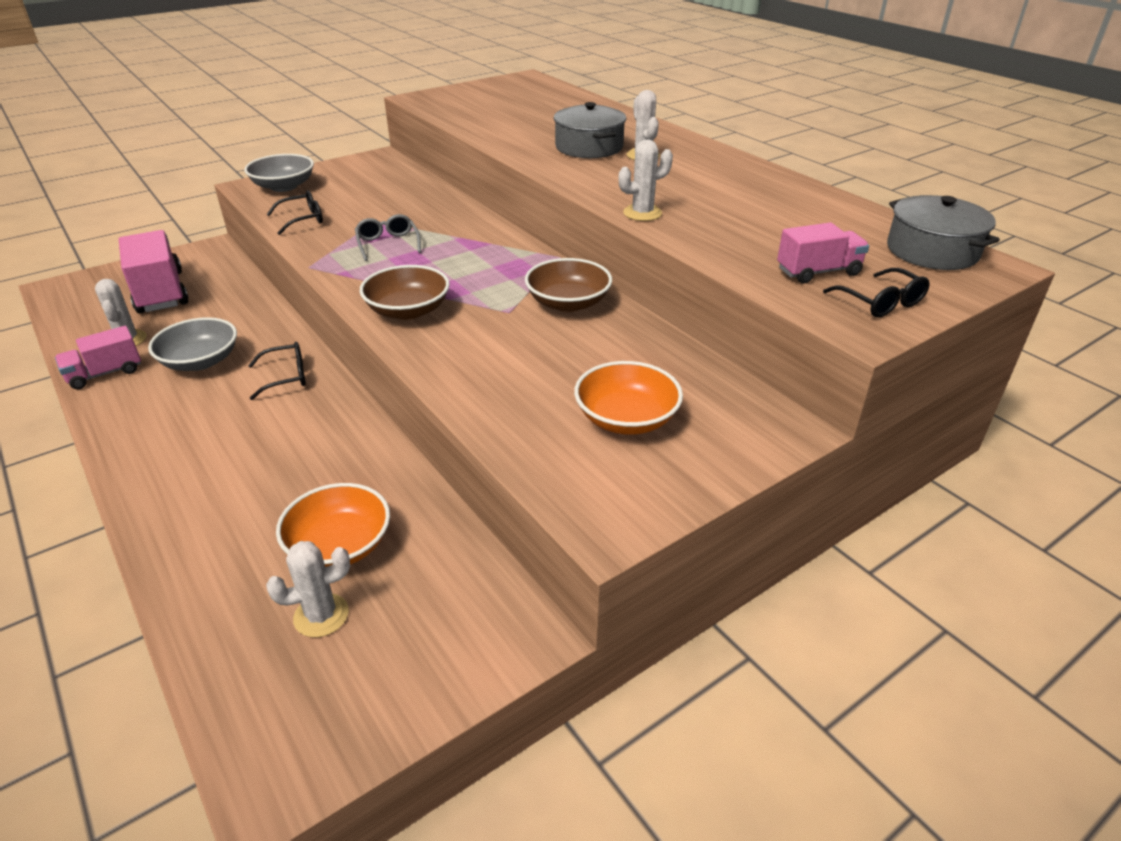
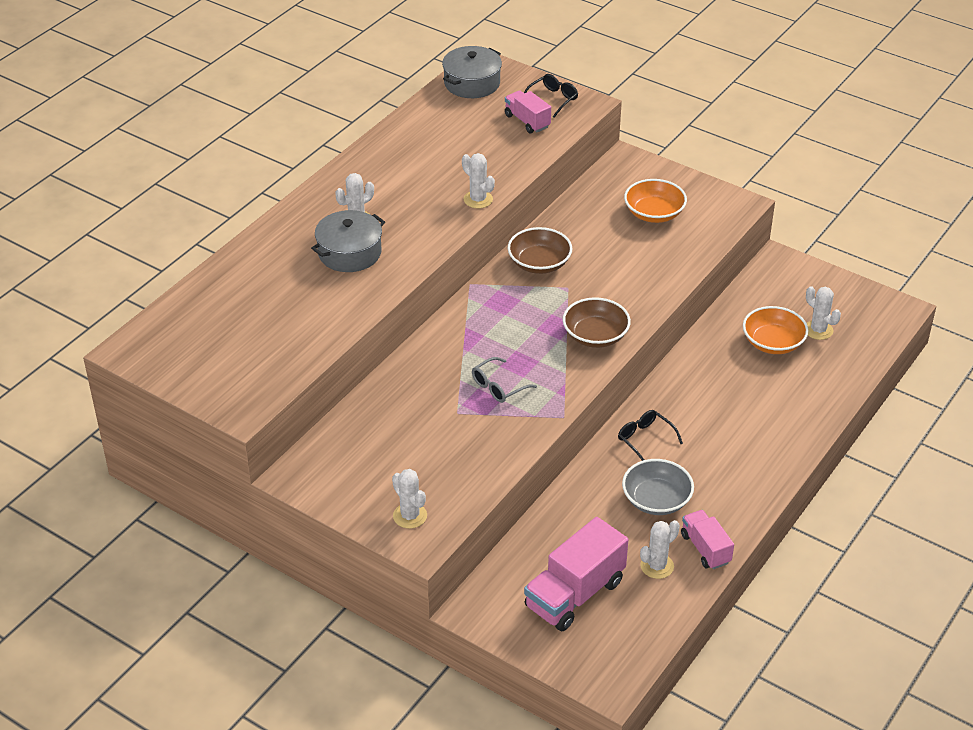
camera: 110 degrees left, 5 degrees up
pink truck [55,326,141,389] -> pink truck turned 150 degrees counterclockwise [681,510,734,569]
grey bowl [244,154,314,192] -> white cactus [392,469,427,529]
black glasses [267,191,323,235] -> none

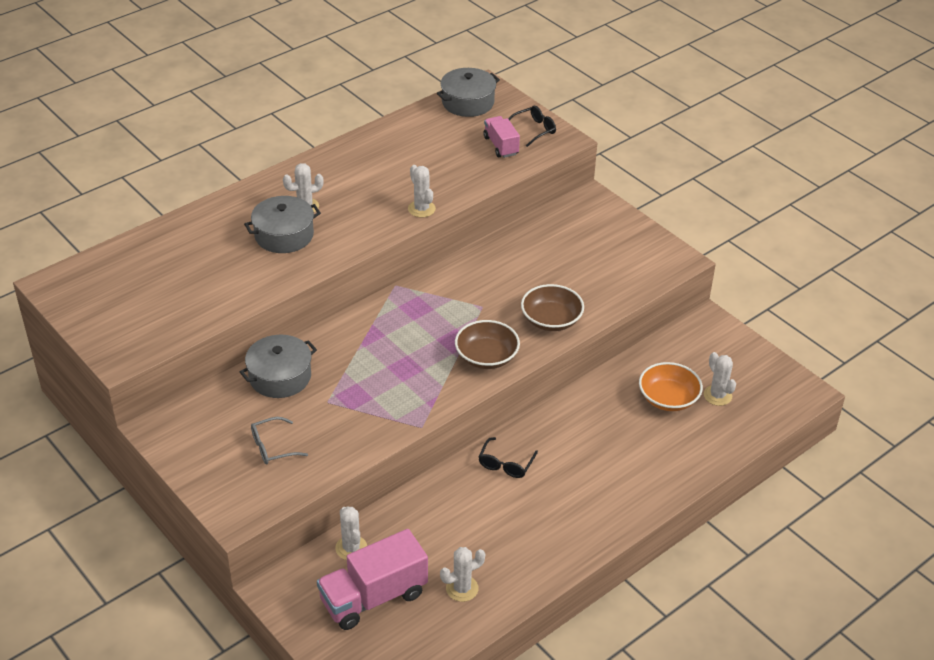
camera: 15 degrees right, 0 degrees up
white cactus [392,469,427,529] -> white cactus moved to [335,507,367,560]
grey glasses [472,357,537,403] -> grey glasses moved to [251,417,308,464]
brown bowl [508,227,572,274] -> brown bowl moved to [521,284,584,331]
black glasses [618,410,683,461] -> black glasses turned 135 degrees counterclockwise [478,437,538,478]
grey bowl [622,459,694,515] -> none
orange bowl [624,179,687,223] -> none
pink truck [681,510,734,569] -> none
none -> grey pot [240,335,317,398]

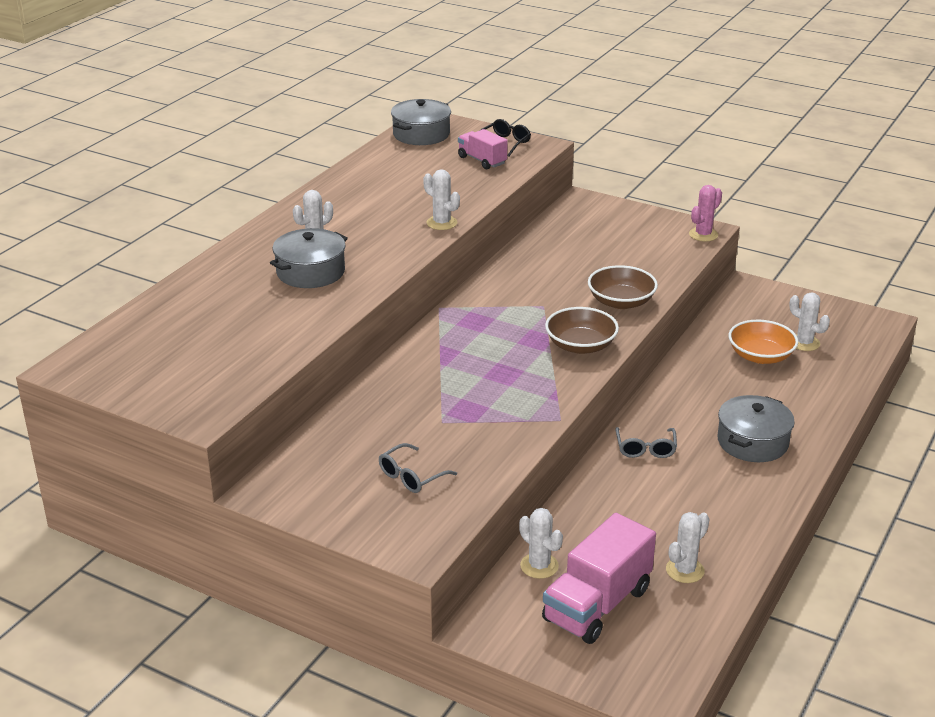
camera: 20 degrees left, 10 degrees down
grey pot [240,335,317,398] -> grey pot moved to [718,395,795,462]
black glasses [478,437,538,478] -> grey glasses [615,427,677,458]
none -> pink cactus [689,185,722,242]

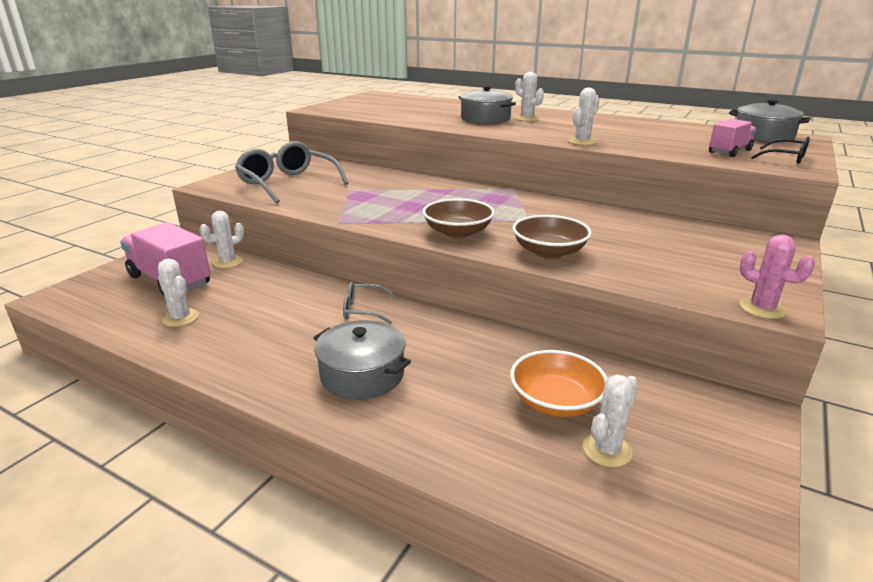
camera: 90 degrees right, 5 degrees down
grey glasses [379,443,457,493] -> grey glasses [235,141,349,204], size x1.97

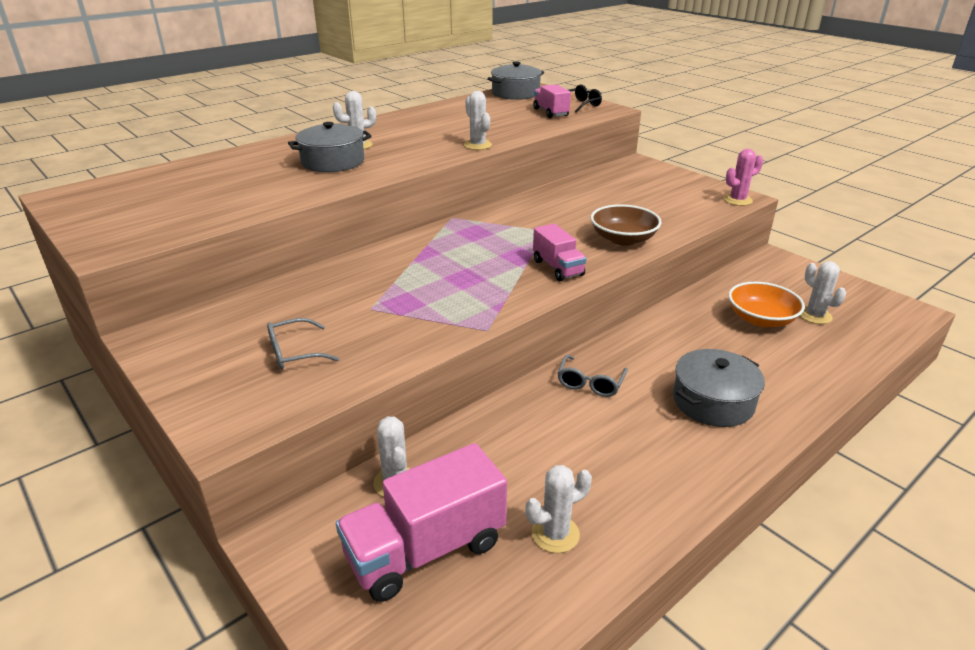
camera: 70 degrees left, 5 degrees up
grey glasses [235,141,349,204] -> grey glasses [267,318,339,370], size x0.51
brown bowl [422,199,495,238] -> pink truck [533,224,587,281]

